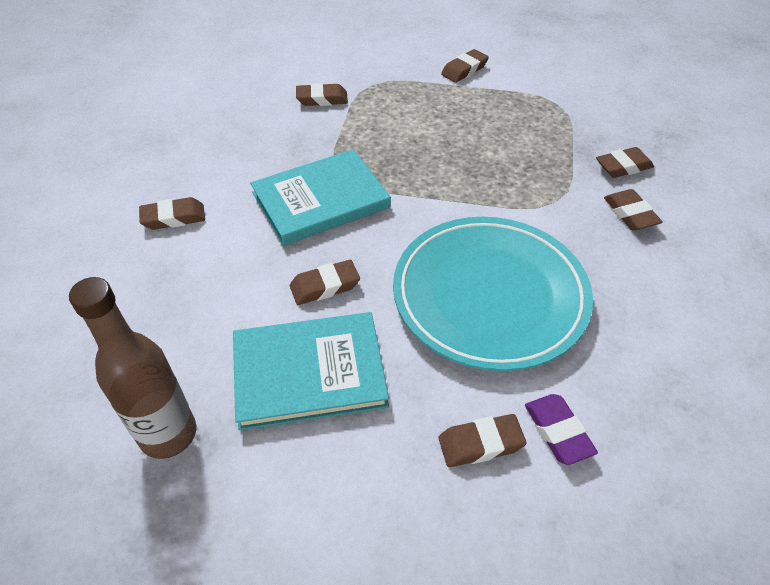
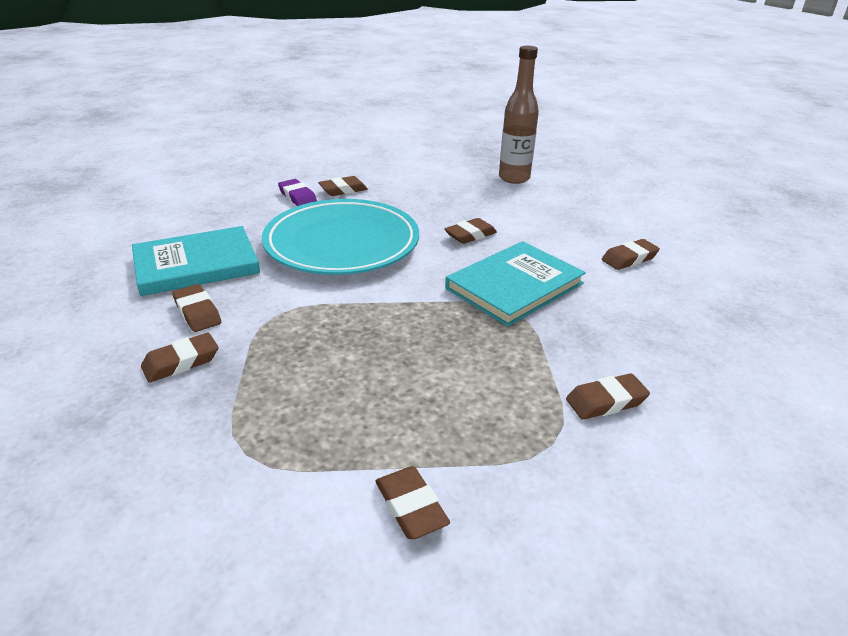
camera: 165 degrees right, 15 degrees down
turquoise book [233,312,389,430] -> turquoise book moved to [132,226,260,296]
brown eraser [441,49,489,83] -> brown eraser turned 60 degrees counterclockwise [375,466,450,539]

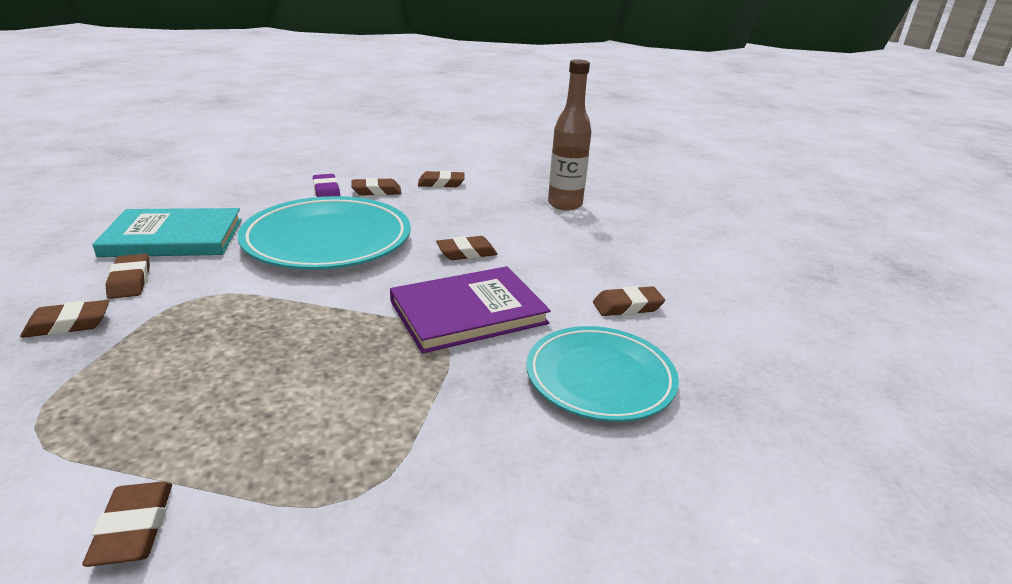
camera: 15 degrees right, 5 degrees down
turquoise book [445,241,586,326] -> purple book [390,266,551,353]
brown eraser [566,373,650,420] -> brown eraser moved to [418,171,465,188]
none -> turquoise plate [526,326,679,422]

